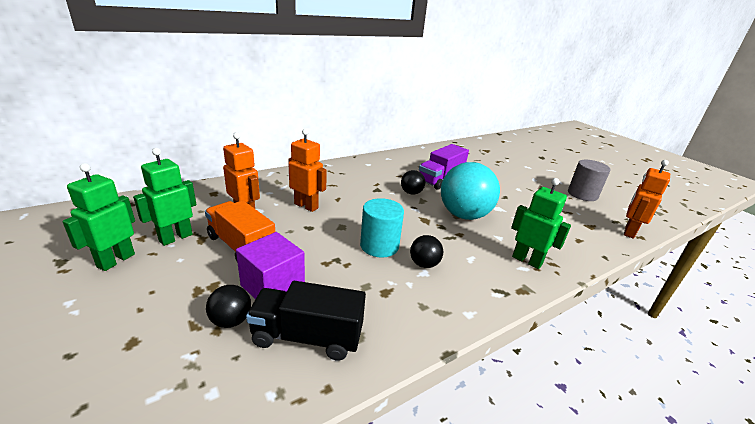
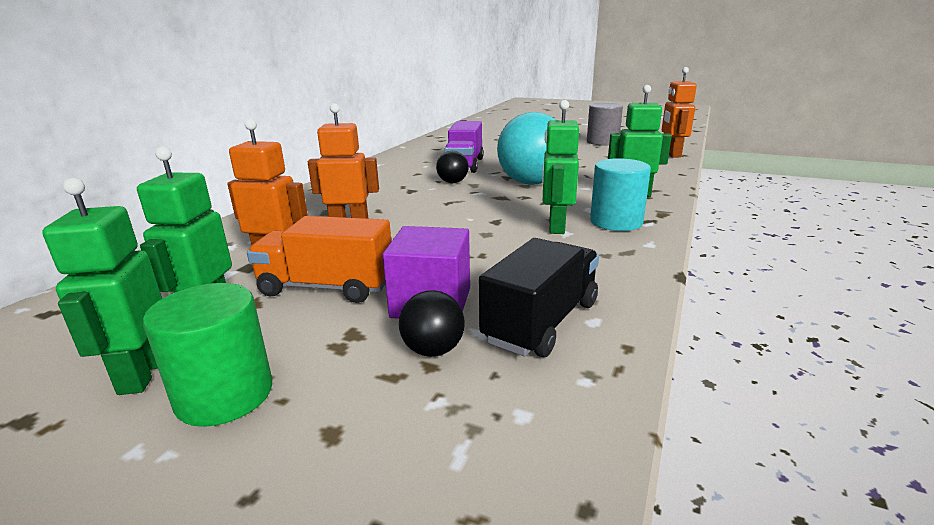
camera: 30 degrees left, 5 degrees down
black truck [246,281,366,361] -> black truck turned 150 degrees clockwise [479,238,599,357]
turquoise cylinder [360,198,404,258] -> turquoise cylinder moved to [590,158,651,231]
black ball [410,235,443,268] -> green robot [542,100,579,234]
none -> green cylinder [143,283,272,427]

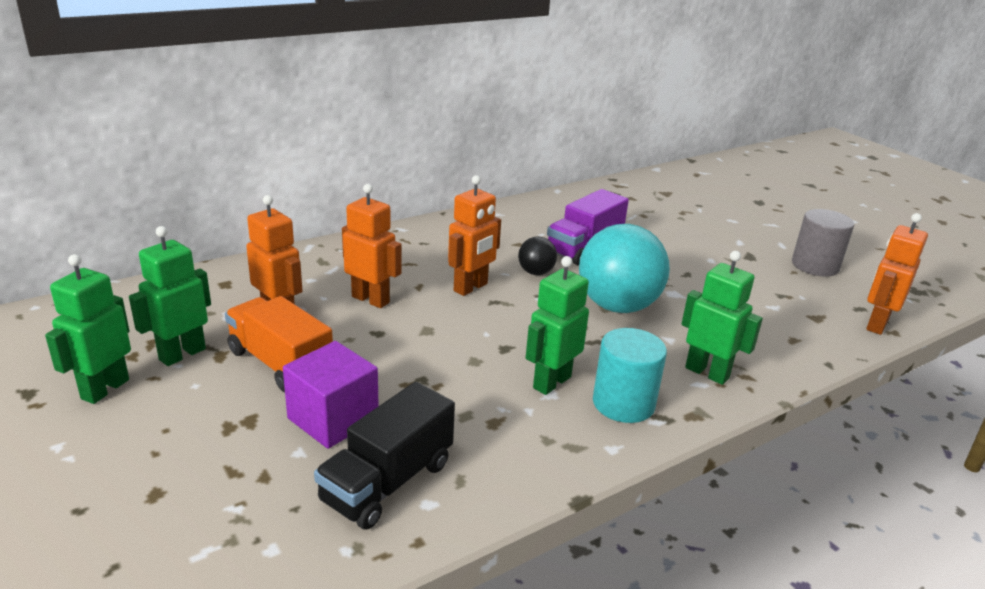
camera: 30 degrees right, 5 degrees up
green cylinder [143,283,272,427] -> none
black ball [399,290,465,357] -> none
black truck [479,238,599,357] -> black truck turned 150 degrees clockwise [314,382,455,530]
none -> orange robot [448,175,501,296]

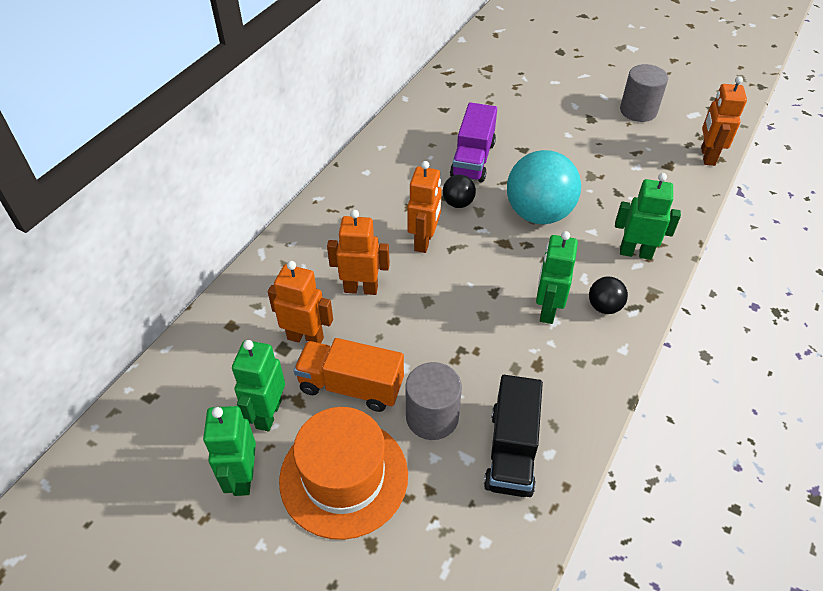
camera: 25 degrees left, 20 degrees up
purple cube [283,341,379,449] -> grey cylinder [405,362,462,440]
turquoise cylinder [593,328,667,423] -> black ball [589,277,628,314]
none -> orange hat [279,407,408,540]

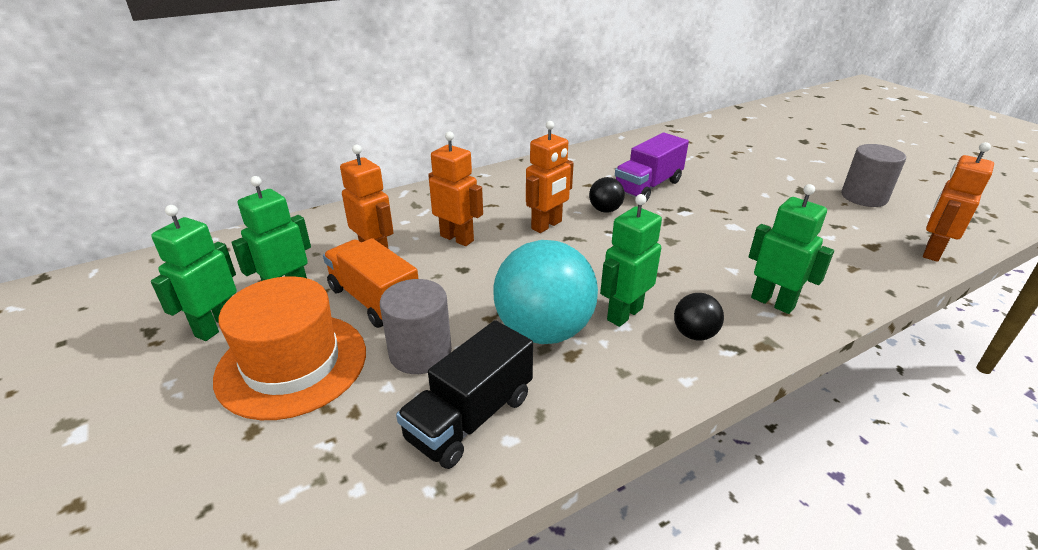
camera: 30 degrees right, 15 degrees down
turquoise ball [507,150,581,224] -> turquoise ball moved to [494,240,598,344]

